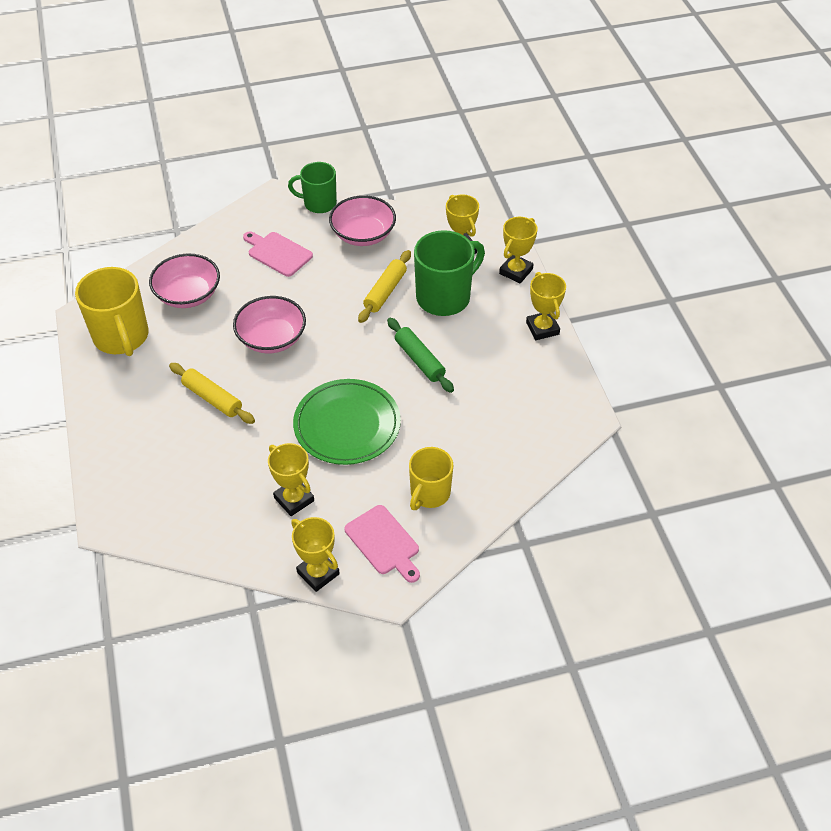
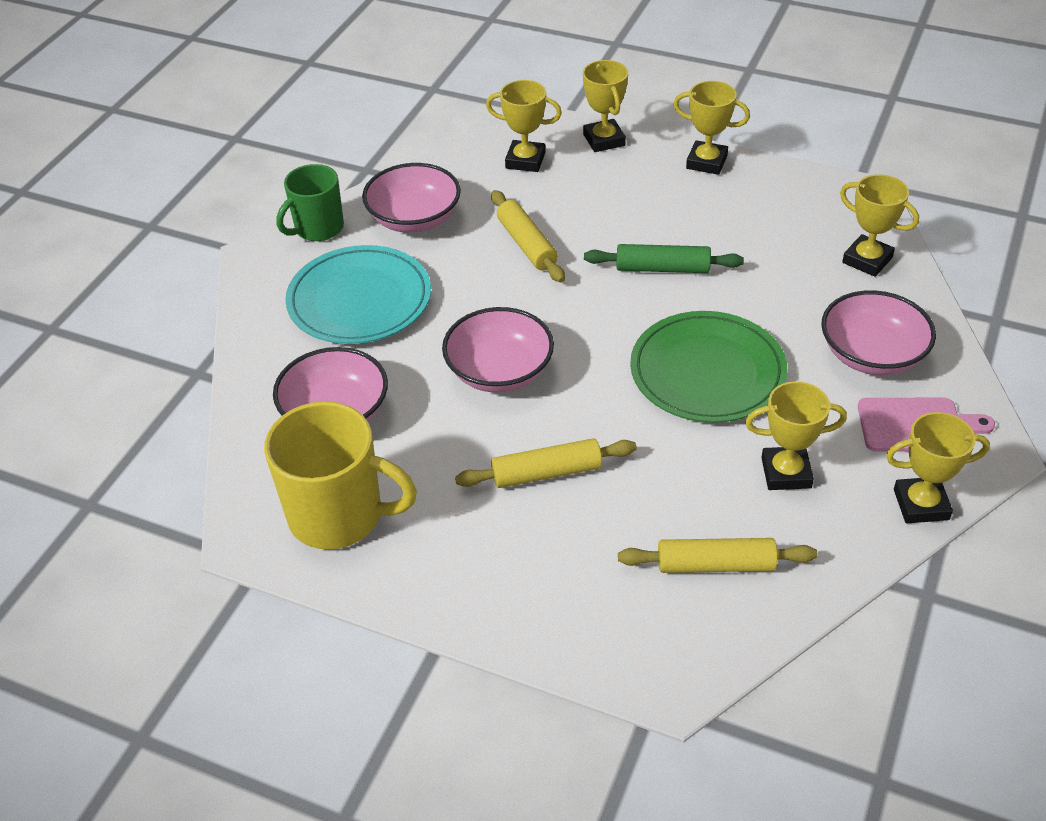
camera: 50 degrees left, 5 degrees down
pink cutting board [243,231,313,277] -> turquoise plate [285,245,431,344]
yellow mug [409,447,453,510] -> pink bowl [821,290,936,375]
green mug [414,230,485,316] -> none
none -> yellow rolling pin [618,538,817,573]
none -> yellow trophy [840,174,919,277]

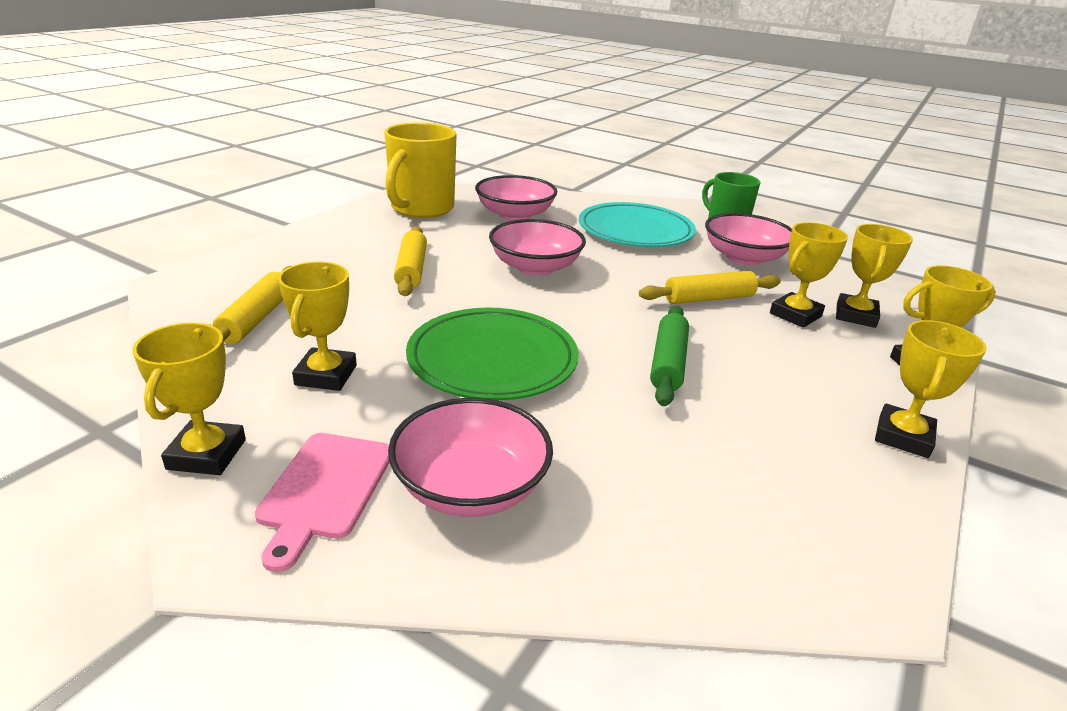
camera: 95 degrees right, 15 degrees down
yellow trophy [840,174,919,277] -> yellow trophy moved to [770,222,848,328]

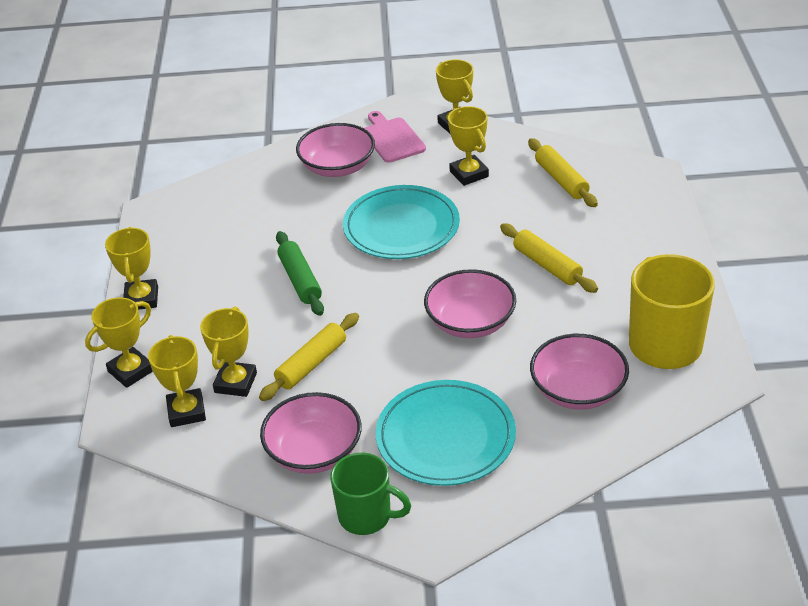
camera: 150 degrees right, 10 degrees up
green plate [406,308,579,401] -> turquoise plate [343,185,460,259]

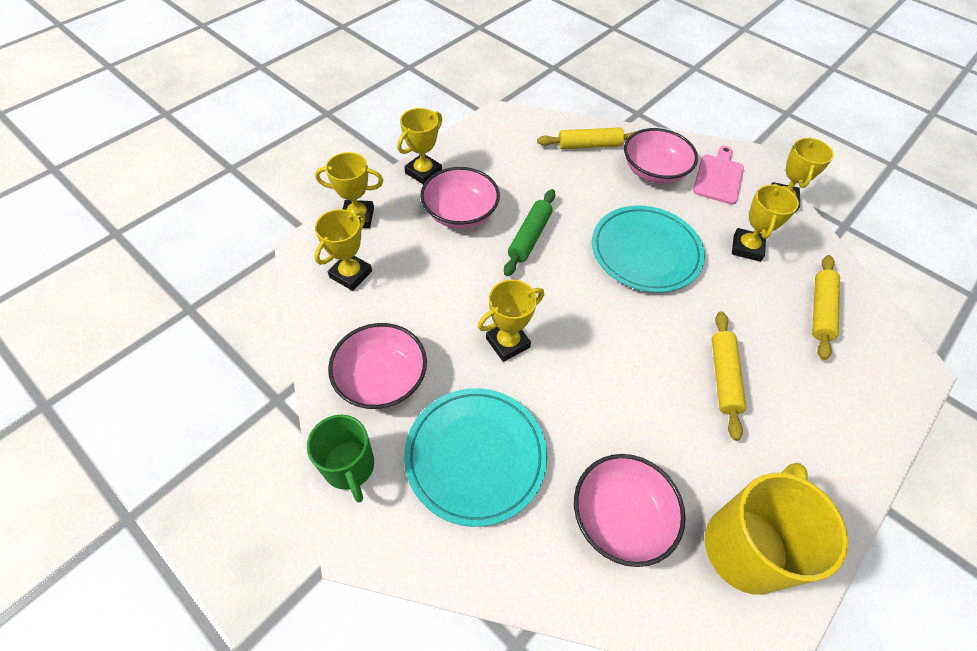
camera: 40 degrees right, 15 degrees up
yellow trophy [200,307,257,397] -> yellow trophy moved to [478,280,544,362]
yellow rolling pin [259,313,359,401] -> yellow rolling pin moved to [537,127,637,149]
pink bowl [424,269,516,338] -> pink bowl moved to [420,167,500,229]

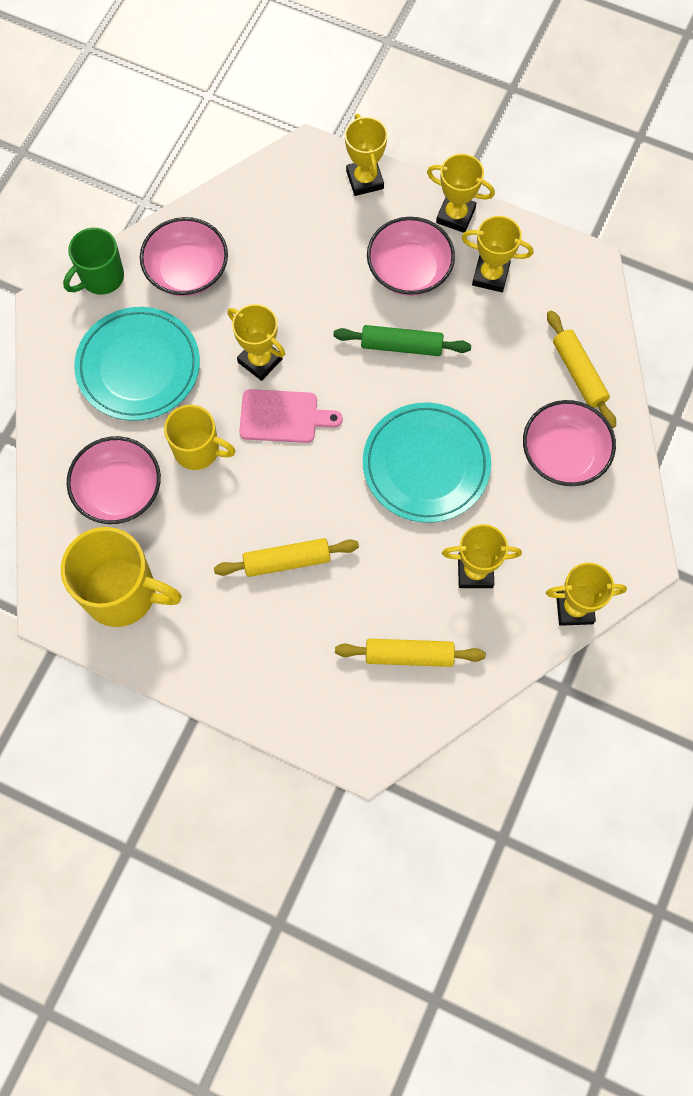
camera: 75 degrees right, 15 degrees up
yellow trophy [314,209,372,291] -> yellow trophy moved to [462,216,533,292]
pink cutting board [693,146,744,204] -> pink cutting board moved to [239,389,343,443]
none -> yellow mug [164,405,235,470]

